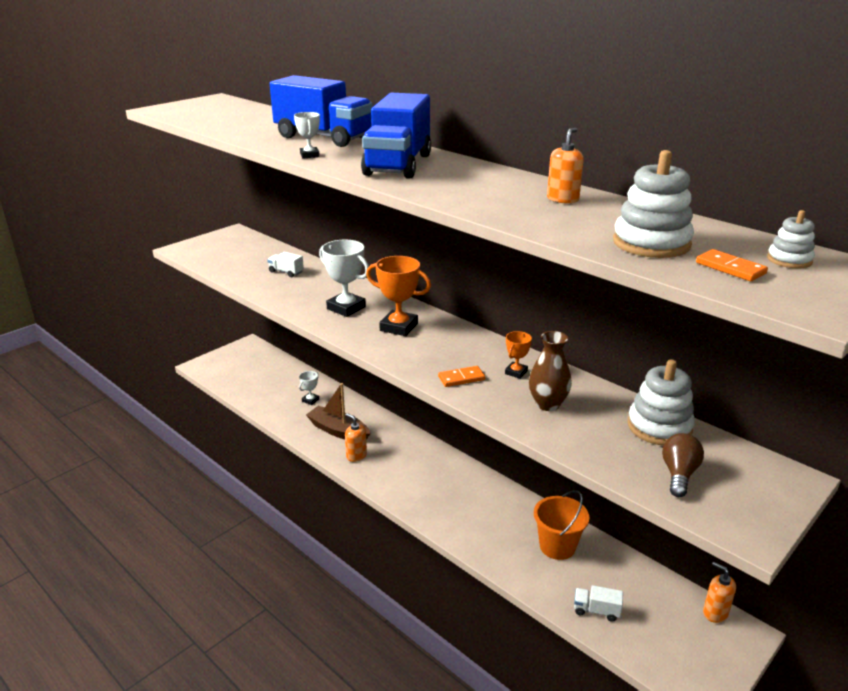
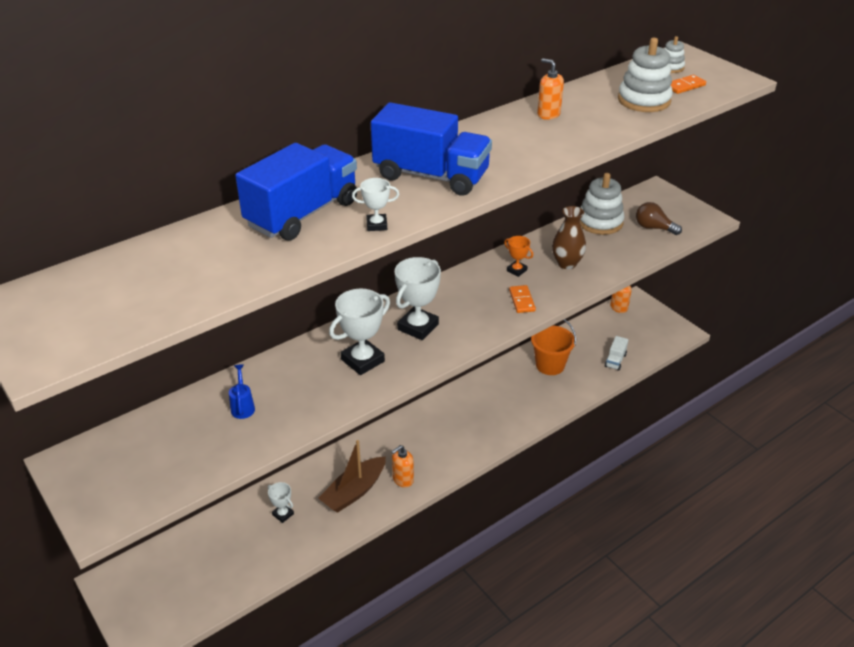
camera: 80 degrees left, 10 degrees up
white truck [267,252,304,277] -> blue watering can [229,364,255,419]
orange trophy [366,256,431,336] -> white trophy [395,257,441,340]

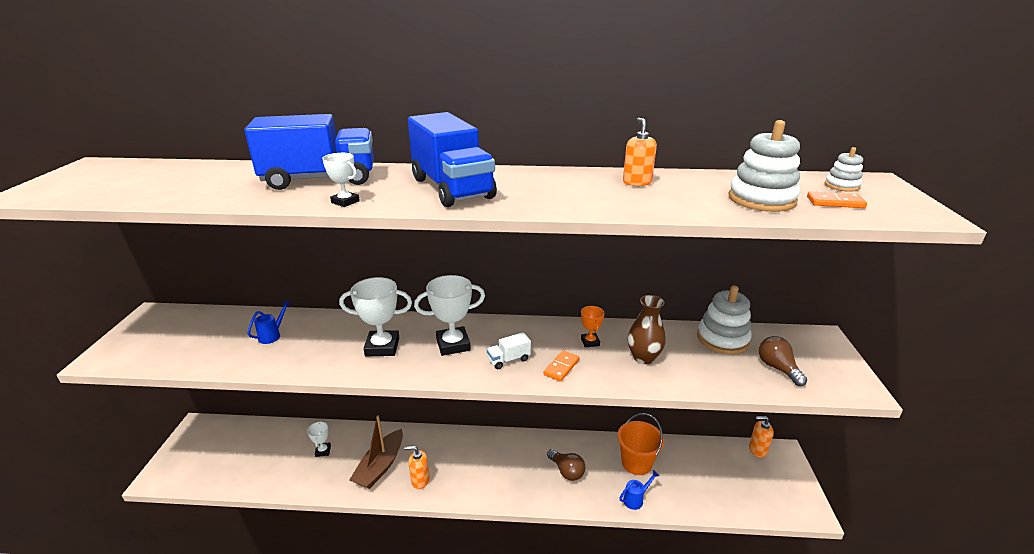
camera: 40 degrees right, 10 degrees down
brown boat [318,440,386,513] -> brown boat turned 60 degrees counterclockwise [349,416,403,489]
white truck [605,336,628,371] -> white truck moved to [487,332,531,369]
none -> brown light bulb [547,449,586,481]
none -> blue watering can [619,470,659,510]

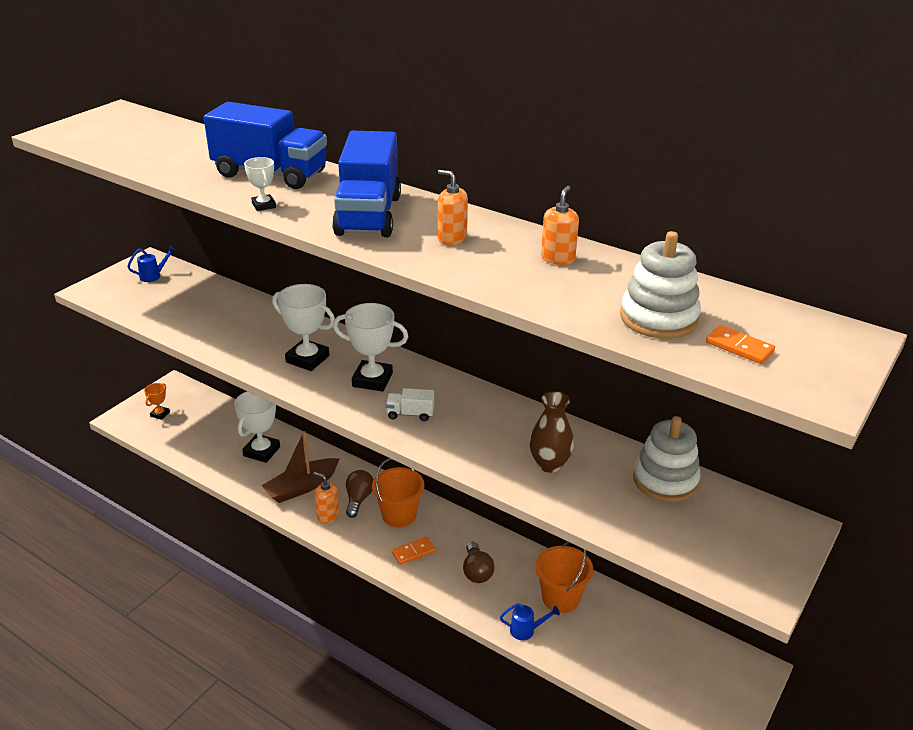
camera: 30 degrees right, 5 degrees up
blue watering can [247,301,291,344] -> blue watering can moved to [127,246,176,282]
white trophy [307,421,331,457] -> white trophy [234,391,280,463], size x1.88
orange domino [543,350,580,382] -> orange domino moved to [392,537,435,565]
orange trophy [581,306,604,347] -> orange trophy moved to [144,383,170,420]
orange soap dispenser [749,416,774,458] -> orange soap dispenser moved to [438,170,468,245]
brown light bulb [759,336,807,386] -> brown light bulb moved to [346,470,374,518]
white stacking toy [825,147,863,192] -> none
none -> orange bucket [372,458,424,527]

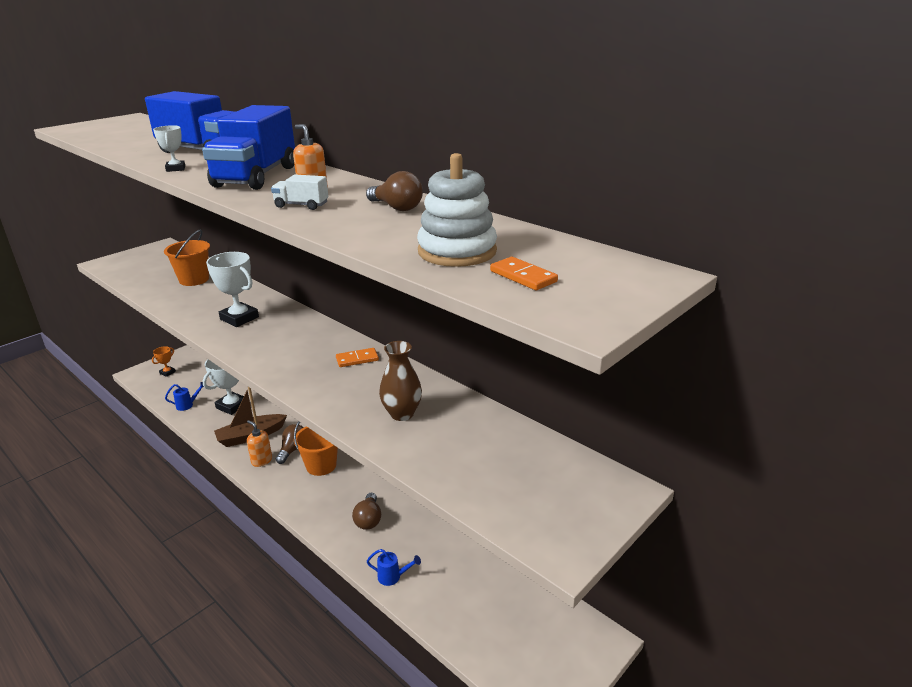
camera: 10 degrees right, 5 degrees down
blue watering can [127,246,176,282] -> blue watering can moved to [165,382,204,411]
white trophy [333,303,408,392] -> none
white truck [386,388,434,421] -> white truck moved to [271,175,328,210]
orange domino [392,537,435,565] -> orange domino moved to [336,348,379,367]
orange bucket [535,542,593,613] -> orange bucket moved to [164,230,210,286]
orange soap dispenser [541,186,579,265] -> brown light bulb [366,171,423,211]
white stacking toy [633,416,700,502] -> none

